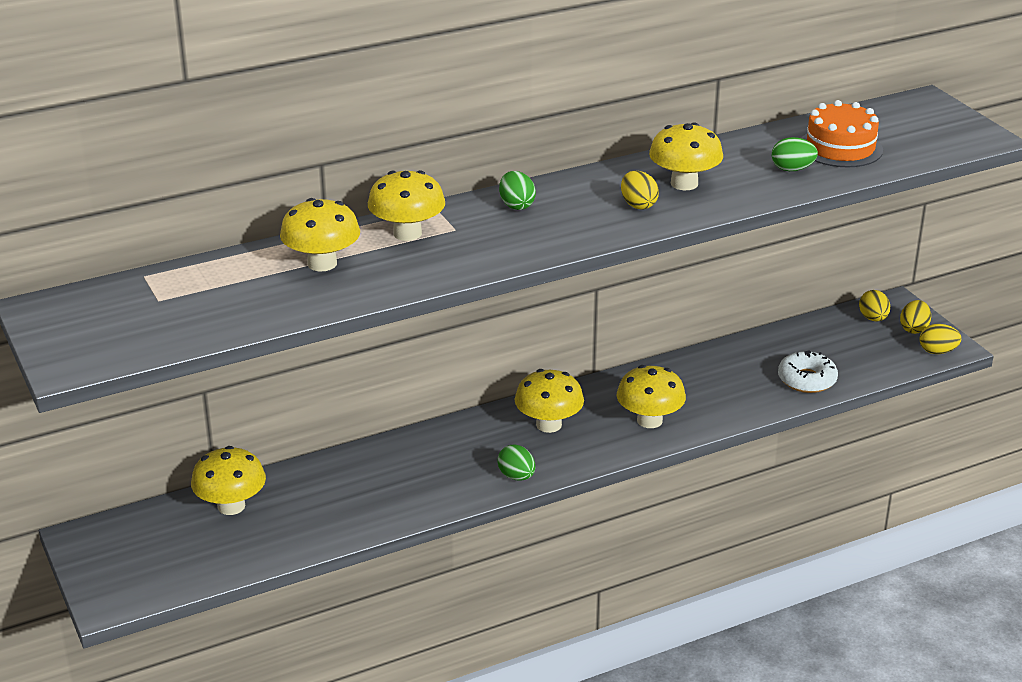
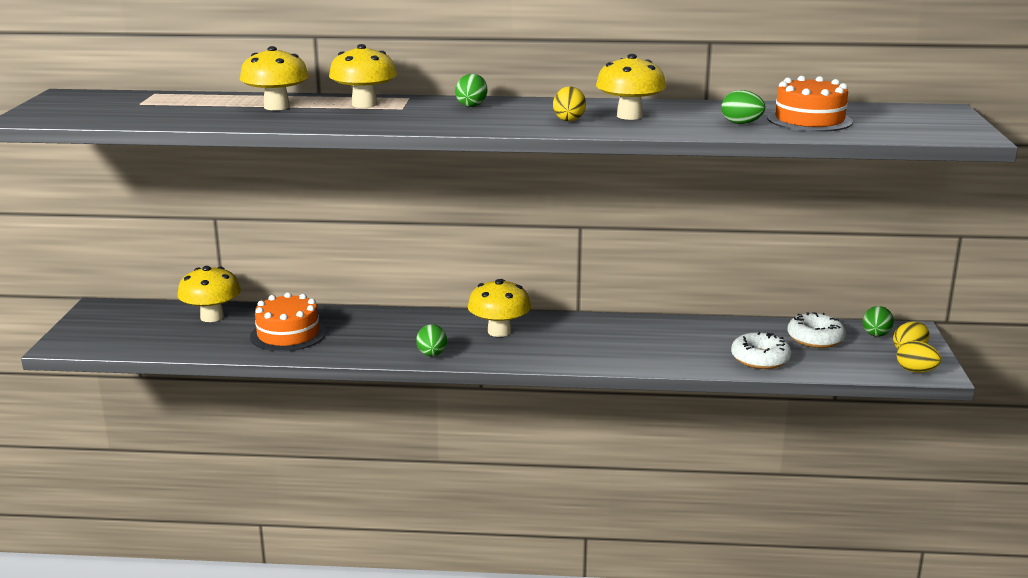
camera: 30 degrees right, 10 degrees down
yellow mushroom [617,365,686,428] -> none
yellow egg [859,290,890,322] -> green egg [862,306,894,337]
none -> orange cake [250,292,326,351]
none -> white donut [787,312,846,348]

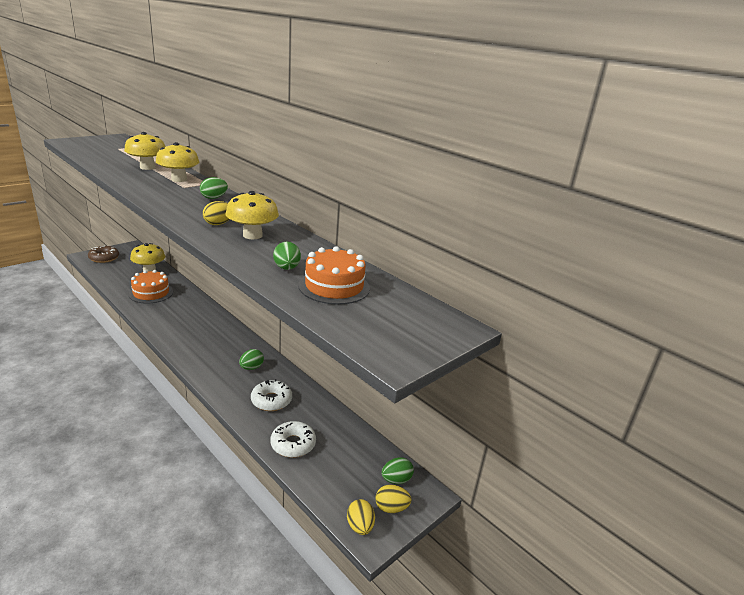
camera: 40 degrees right, 5 degrees up
green egg [416,324,447,356] -> green egg moved to [239,349,264,370]
yellow mushroom [468,279,531,337] -> none
white donut [787,312,846,348] -> white donut moved to [251,379,292,411]
none -> brown donut [88,246,119,263]

